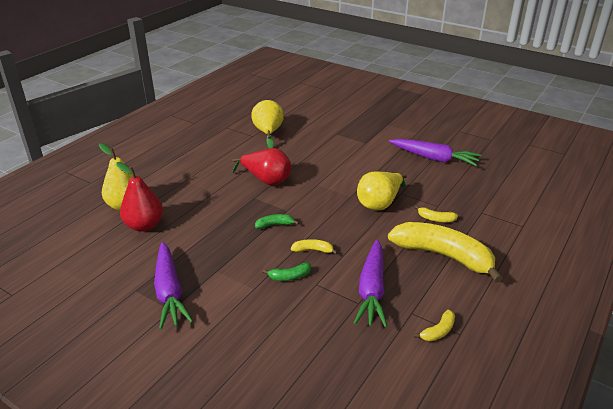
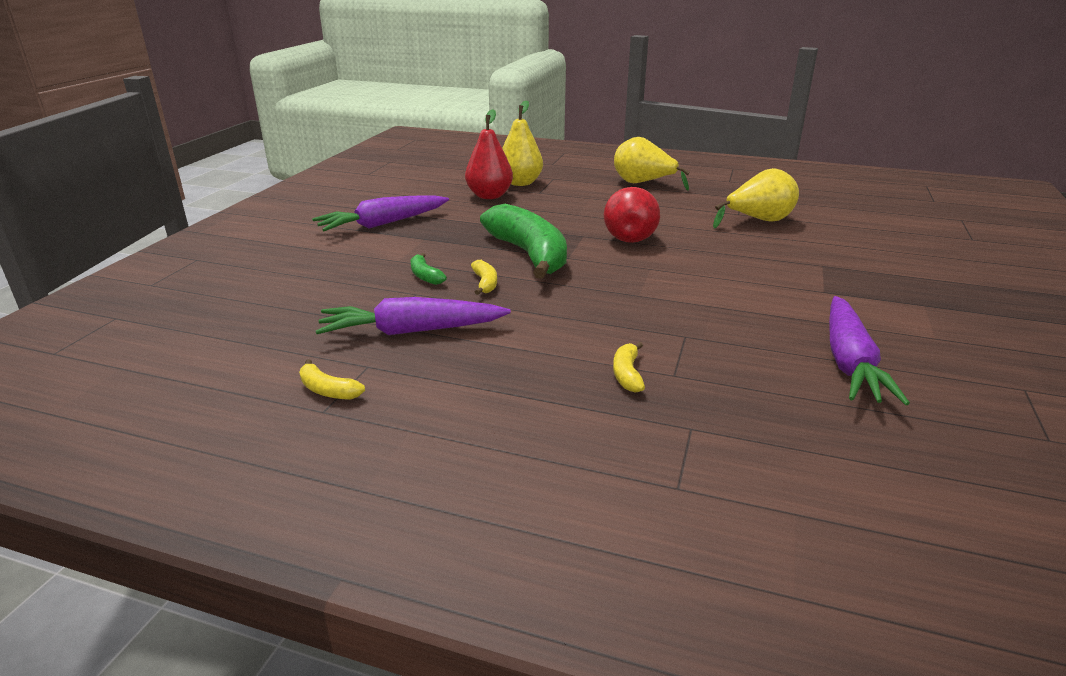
camera: 75 degrees right, 5 degrees down
green banana [255,214,299,229] -> green banana [480,204,567,279], size x2.49
yellow pear [357,172,407,210] -> yellow pear moved to [614,137,690,191]
yellow banana [388,222,503,283] -> none

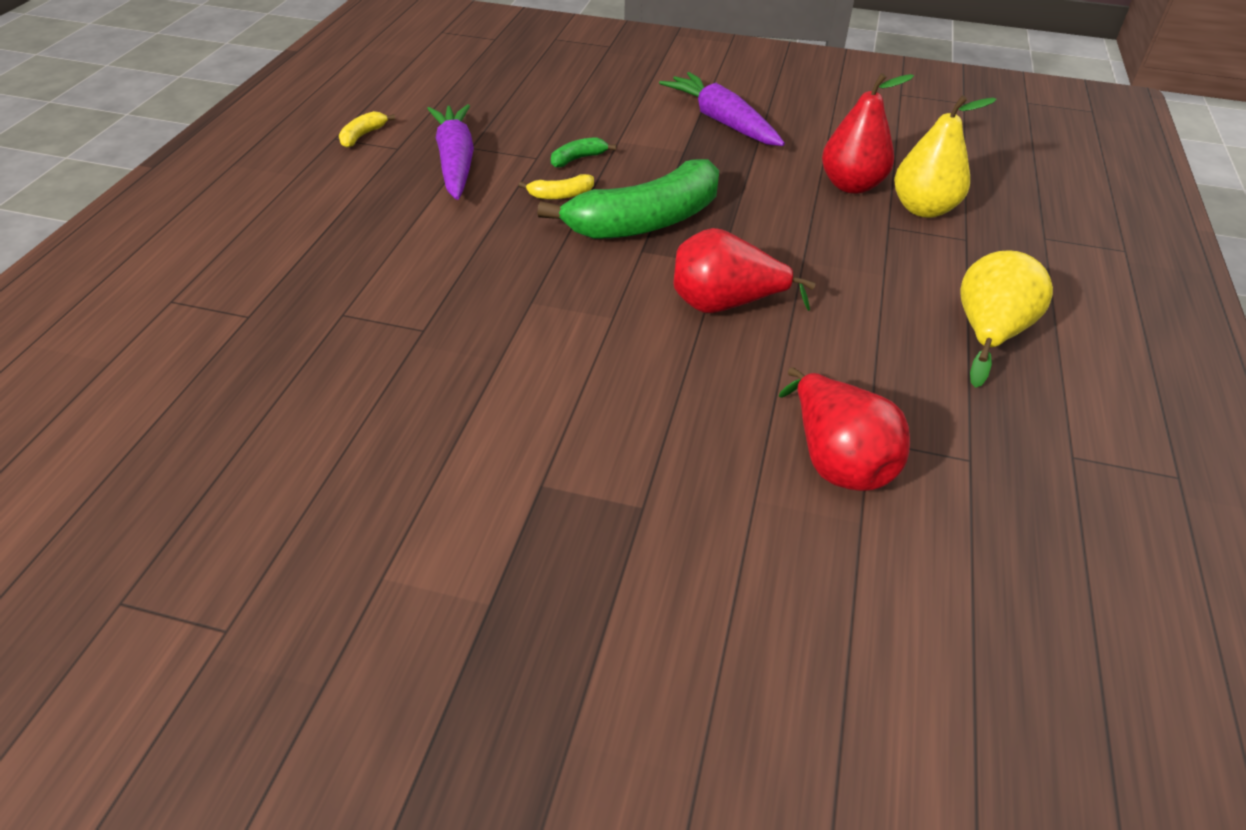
camera: 85 degrees right, 15 degrees up
yellow banana [613,342,645,393] -> none
yellow pear [713,168,799,229] -> red pear [779,367,910,491]
purple carrot [829,296,910,405] -> none

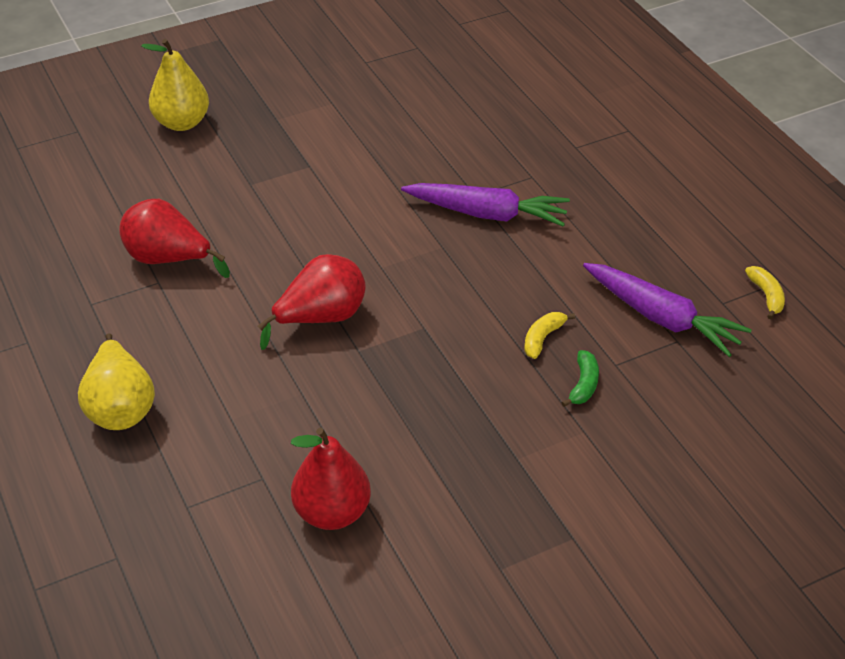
camera: 140 degrees right, 0 degrees up
green banana [537,159,719,239] -> none
purple carrot [659,72,785,146] -> purple carrot moved to [401,183,570,226]
yellow pear [894,95,997,218] -> yellow pear moved to [141,39,209,131]

